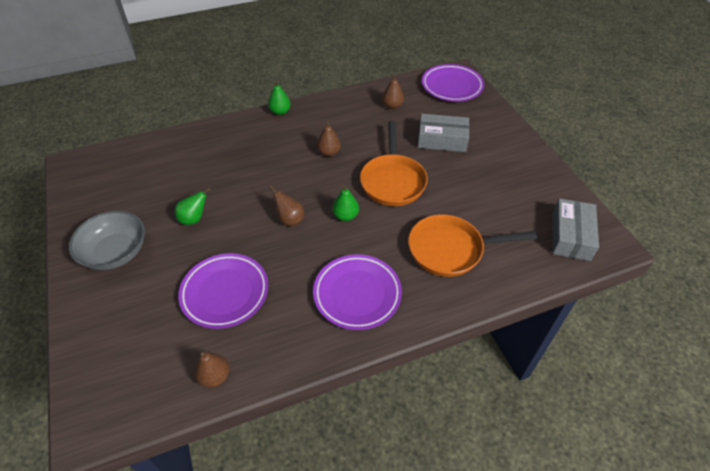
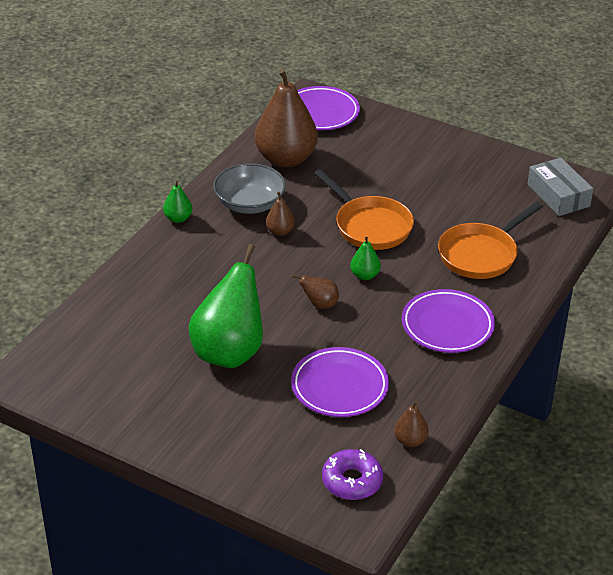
camera: 40 degrees left, 10 degrees down
grey bowl [69,210,145,270] -> grey bowl moved to [213,163,286,214]
green pear [175,188,211,225] -> green pear [189,244,263,368], size x2.29
brown pear [382,74,404,109] -> brown pear [255,69,318,167], size x2.29
grey box [418,114,470,152] -> none
none -> purple donut [322,449,383,500]

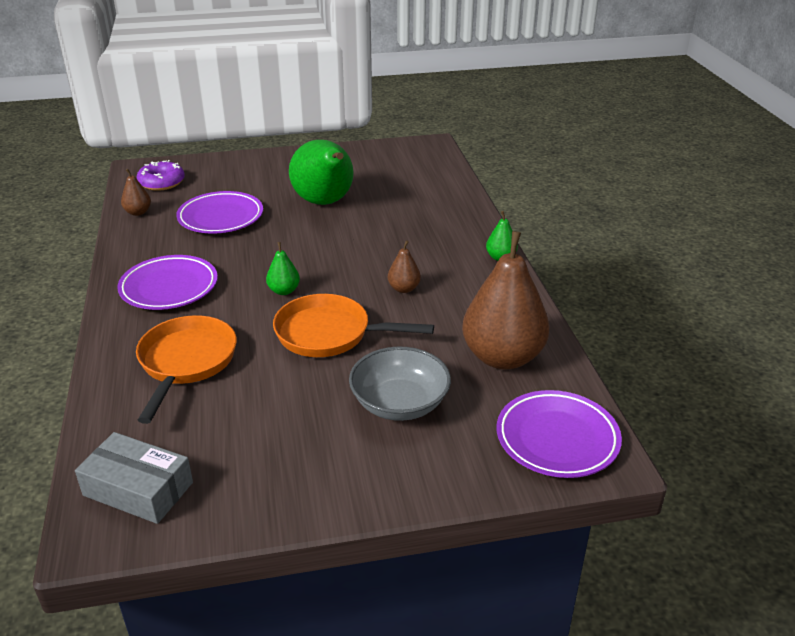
camera: 140 degrees right, 5 degrees down
grey bowl [213,163,286,214] -> grey bowl moved to [349,347,451,421]
brown pear [292,275,339,309] -> none

